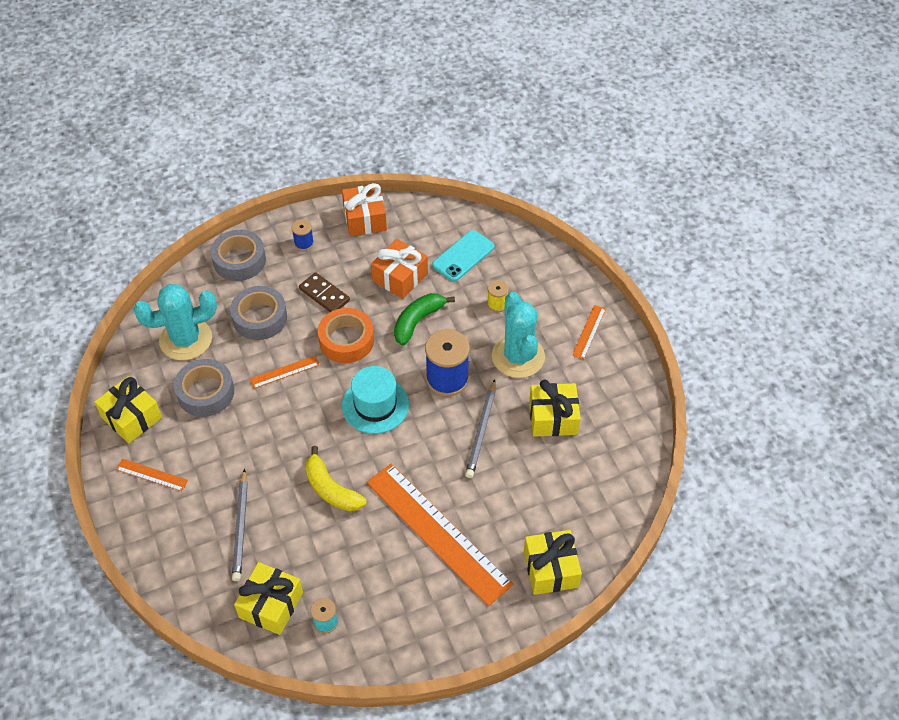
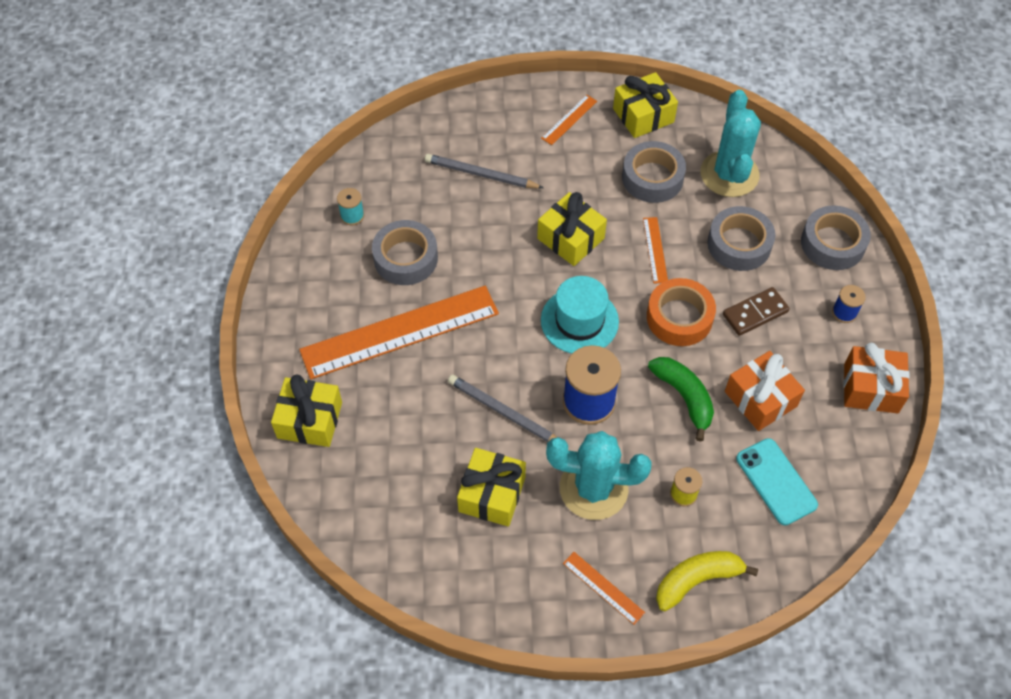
camera: 110 degrees right, 5 degrees up
yellow gift [234,562,303,635] -> yellow gift moved to [537,192,607,266]
yellow banana [305,446,366,511] -> yellow banana moved to [656,551,758,611]
none -> grey tape [372,220,438,285]

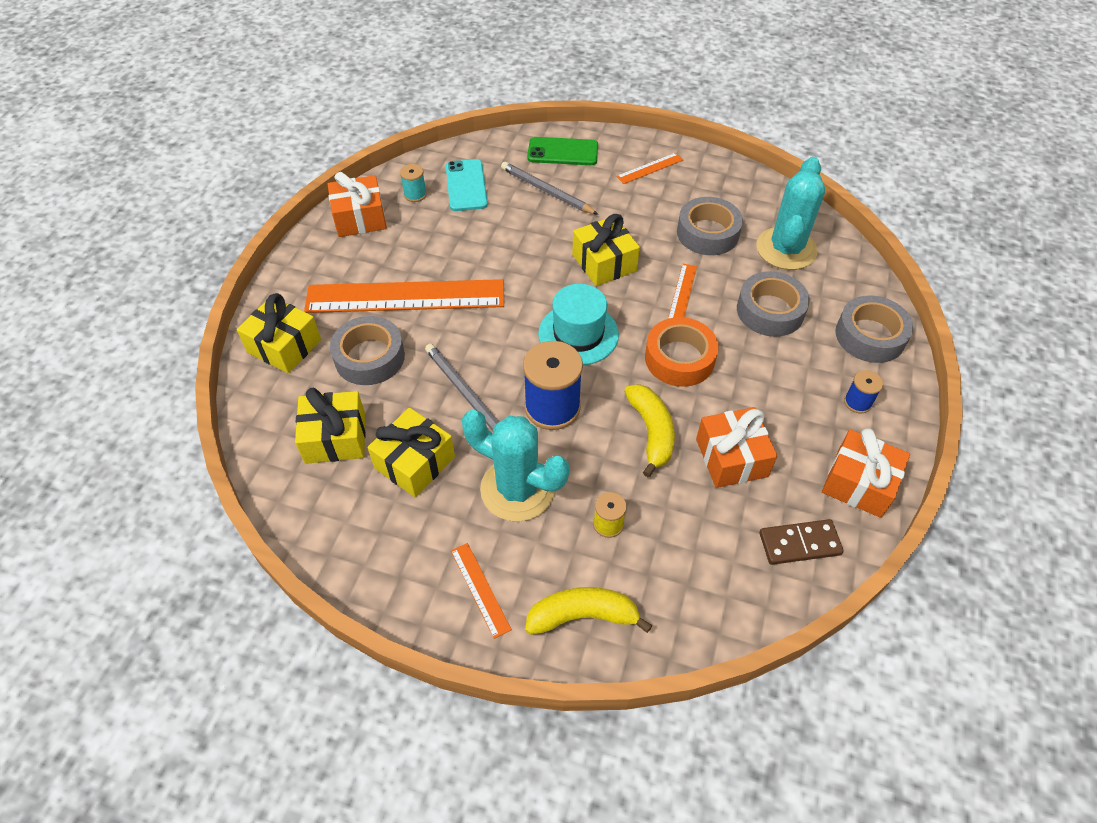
camera: 20 degrees right, 5 degrees down
grey tape [372,220,438,285] -> grey tape moved to [330,316,405,385]
yellow gift [613,72,678,138] -> yellow gift moved to [295,388,366,464]
green banana [648,357,714,442] -> yellow banana [624,384,675,477]
brown domino [723,287,790,336] -> brown domino moved to [759,519,844,565]
turquoise phone [736,438,818,525] -> turquoise phone moved to [446,159,488,211]
none -> orange gift [328,172,387,237]
none -> green phone [527,137,598,165]

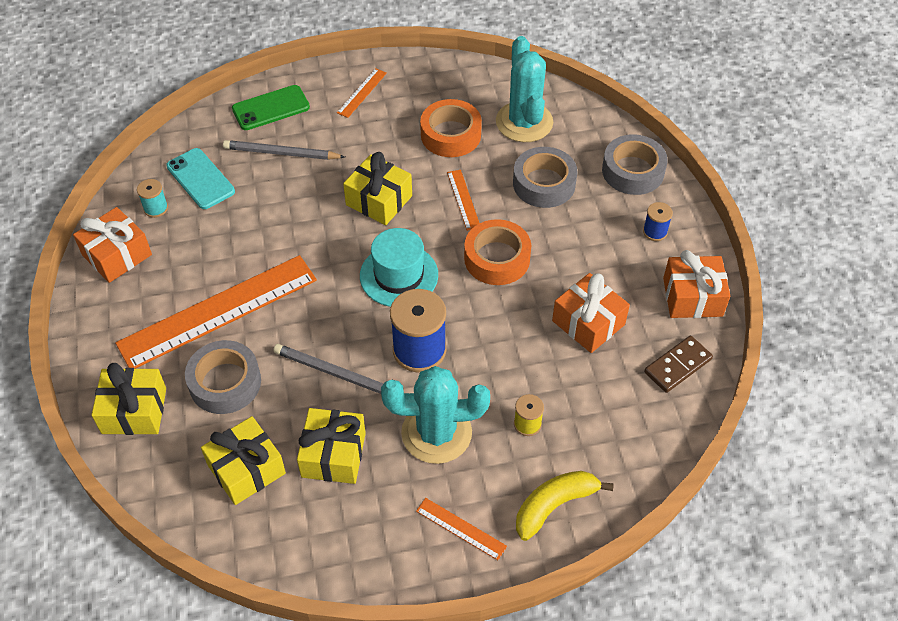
camera: 30 degrees left, 0 degrees up
yellow banana [624,384,675,477] -> none
grey tape [677,197,743,255] -> orange tape [420,99,482,157]

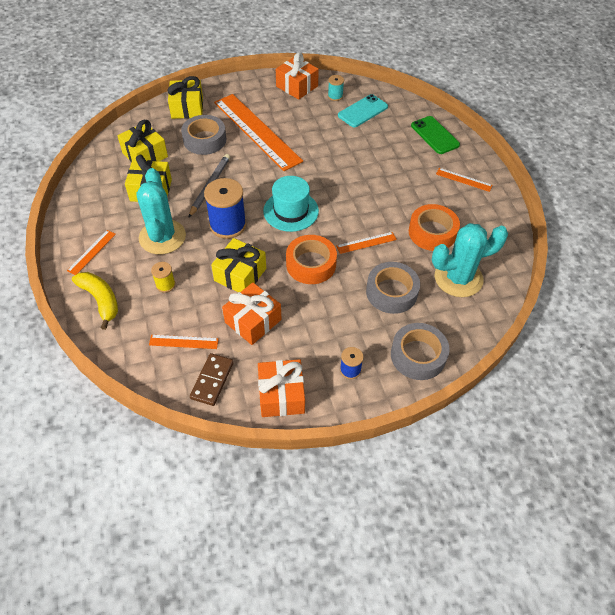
camera: 85 degrees right, 0 degrees up
grey pencil [223,140,345,160] -> none
yellow gift [343,152,412,225] -> yellow gift moved to [211,238,266,293]
brown domino [644,336,713,393] -> brown domino turned 60 degrees clockwise [190,353,234,406]
none -> orange ruler [149,335,219,349]

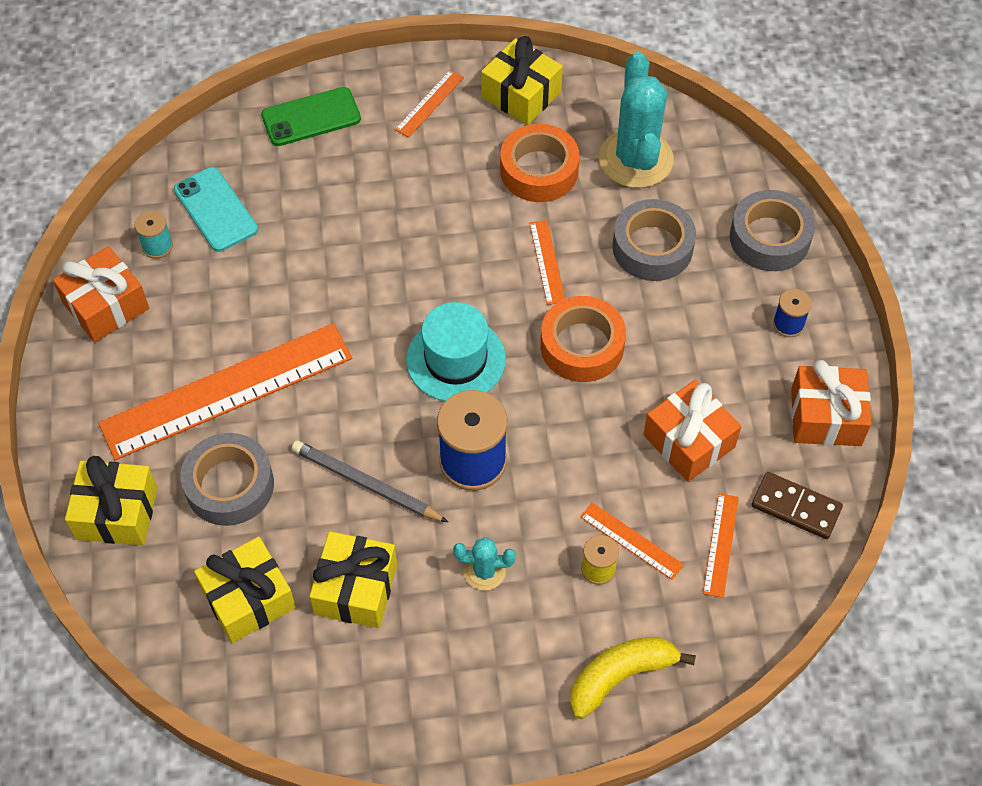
camera: 80 degrees left, 5 degrees up
orange ruler [67,230,116,275] -> orange ruler moved to [580,502,684,580]
turquoise cactus [136,168,186,254] -> turquoise cactus [453,537,516,590], size x0.48
yellow gift [211,238,266,293] -> yellow gift moved to [481,36,563,125]

